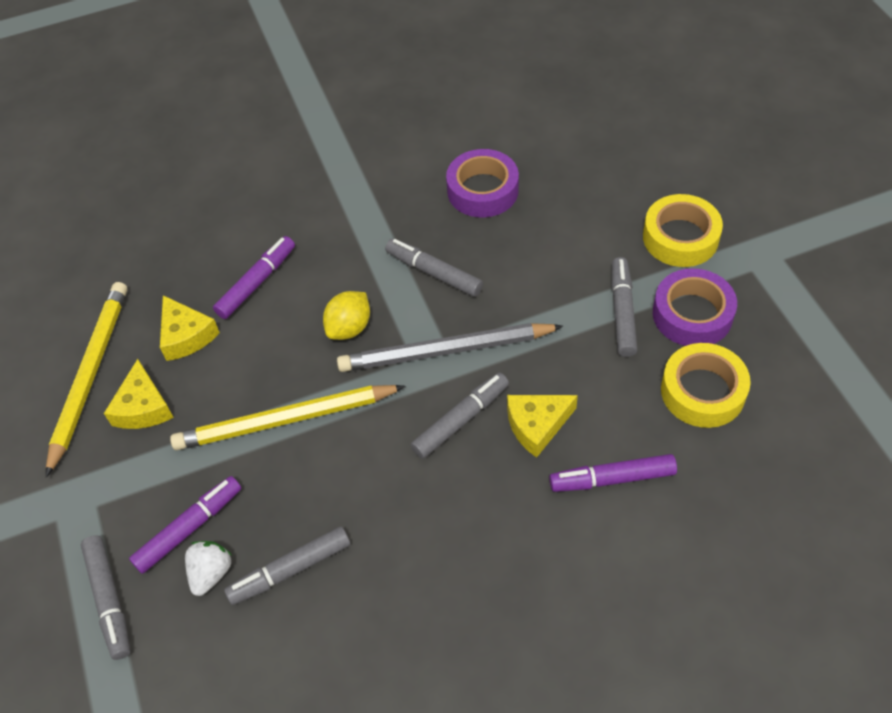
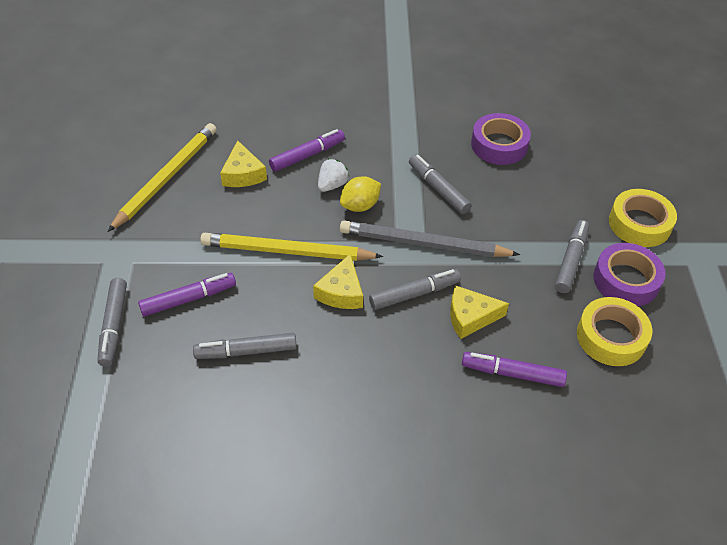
camera: 15 degrees right, 5 degrees down
yellow cheese [104,359,174,429] -> yellow cheese moved to [313,254,363,309]
white strawberry [185,541,232,596] -> white strawberry moved to [318,159,349,192]

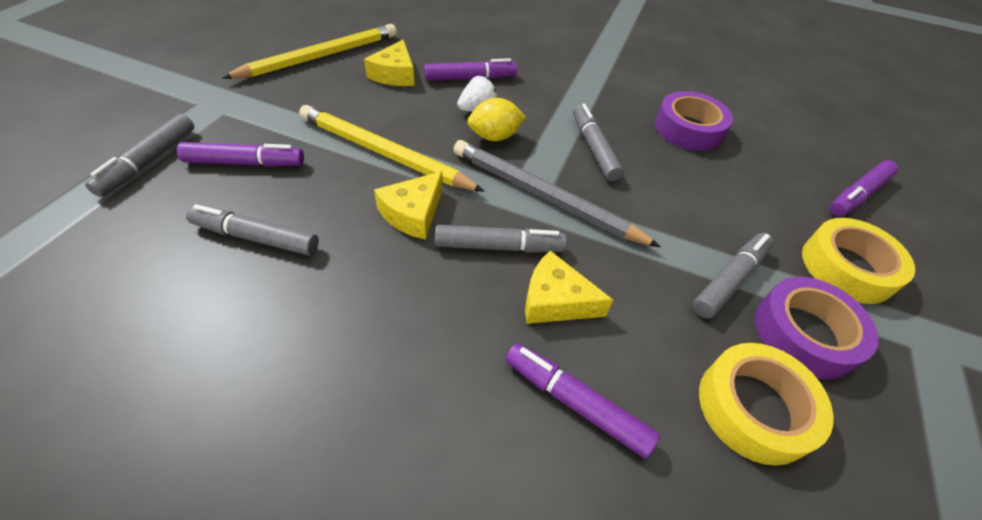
camera: 20 degrees right, 0 degrees up
none -> purple marker [830,160,898,216]

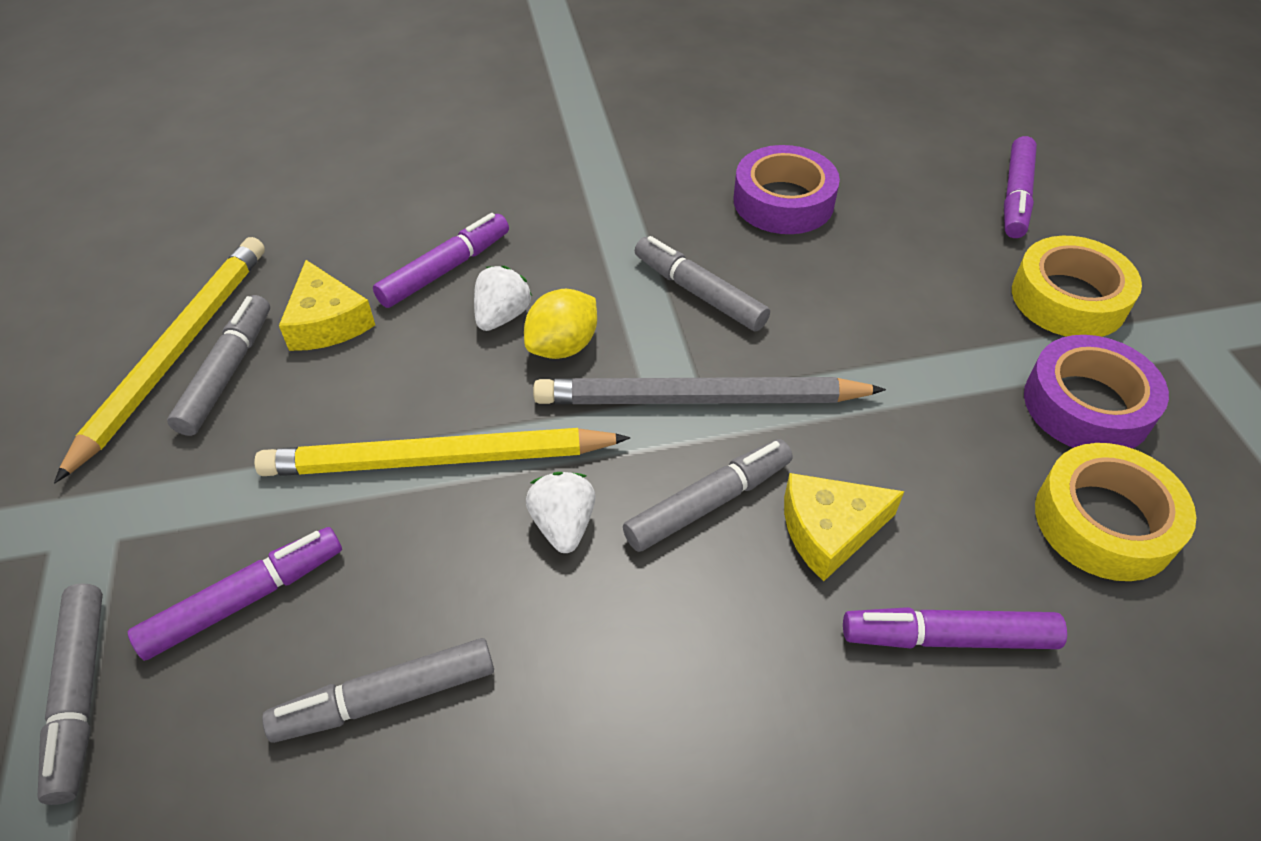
camera: 30 degrees left, 0 degrees up
yellow cheese [374,171,443,240] -> white strawberry [526,472,595,553]
grey marker [693,233,773,318] -> grey marker moved to [167,295,270,436]

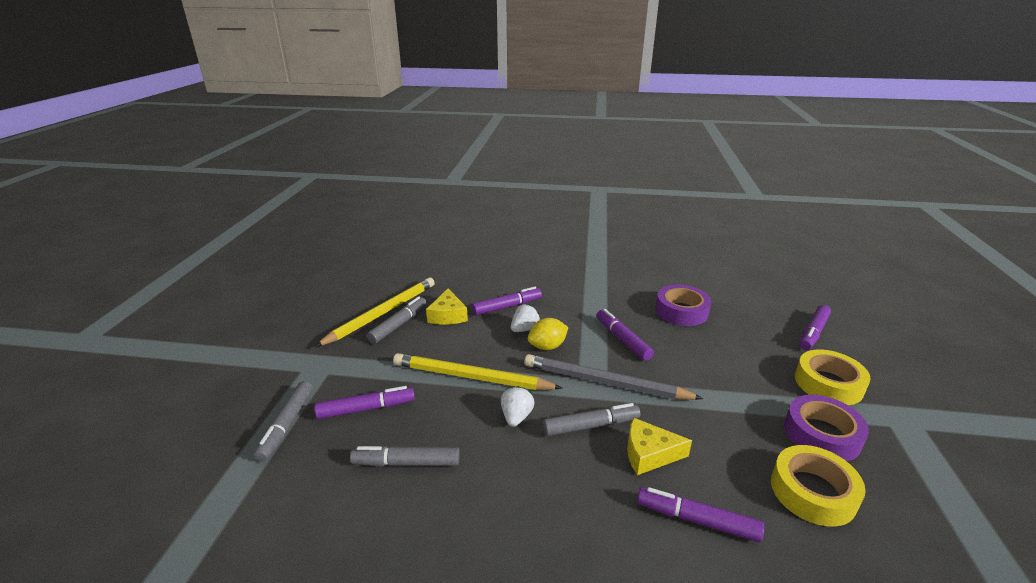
camera: 20 degrees right, 20 degrees down
grey marker [635,236,770,331] -> purple marker [597,309,654,361]

